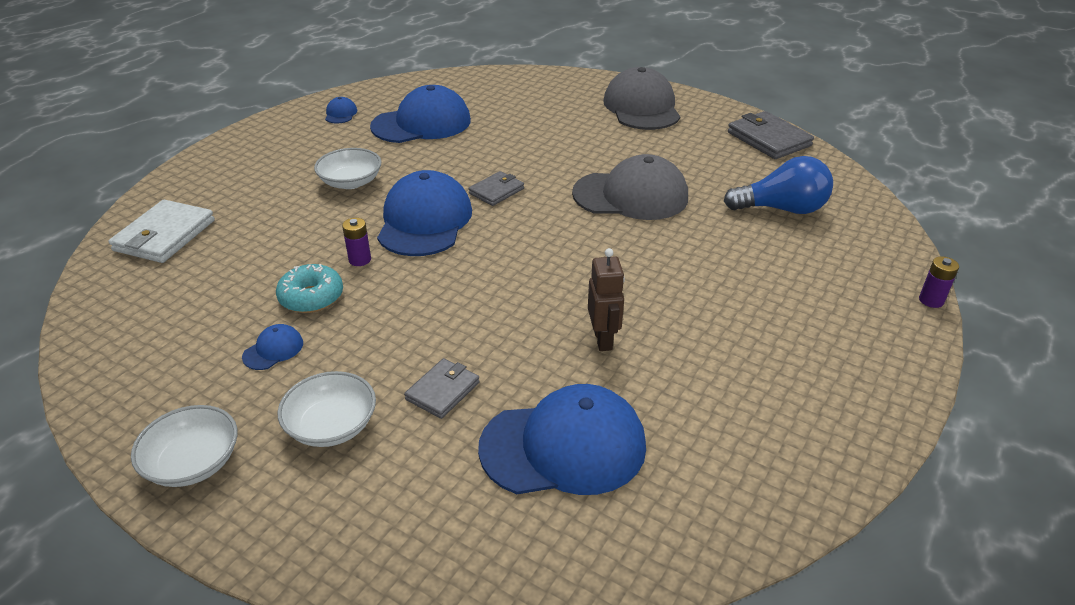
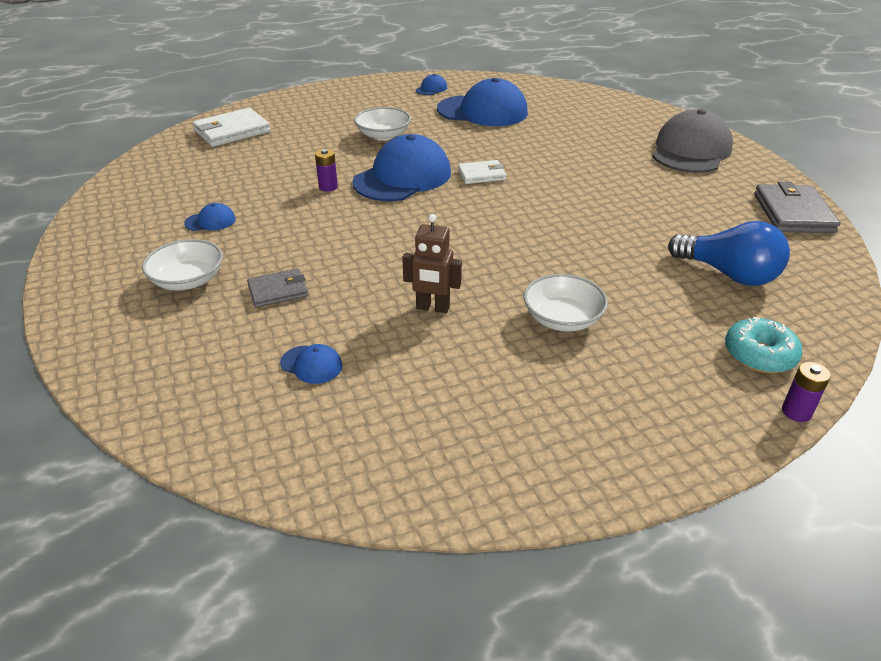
camera: 35 degrees right, 0 degrees up
white bowl [131,405,238,487] -> white bowl moved to [524,274,608,332]
turquoise donut [276,264,343,313] -> turquoise donut moved to [725,316,803,373]
grey wallet [468,171,524,206] -> white wallet [458,160,506,184]
blue cap [478,384,646,495] -> blue cap [280,344,342,384], size x0.42
grey cap [572,154,688,220] -> none
brown robot [588,248,625,351] -> brown robot turned 75 degrees clockwise [402,214,462,313]

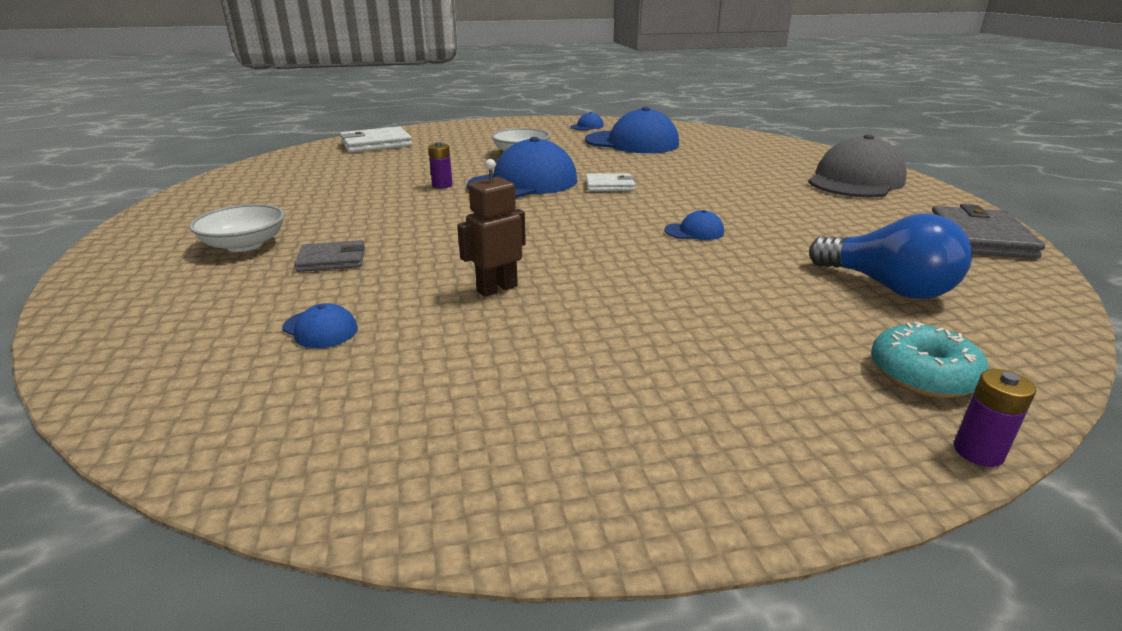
camera: 10 degrees right, 10 degrees down
blue cap [184,203,236,231] -> blue cap moved to [664,210,724,240]
brown robot [402,214,462,313] -> brown robot turned 120 degrees clockwise [457,159,526,297]
white bowl [524,274,608,332] -> none

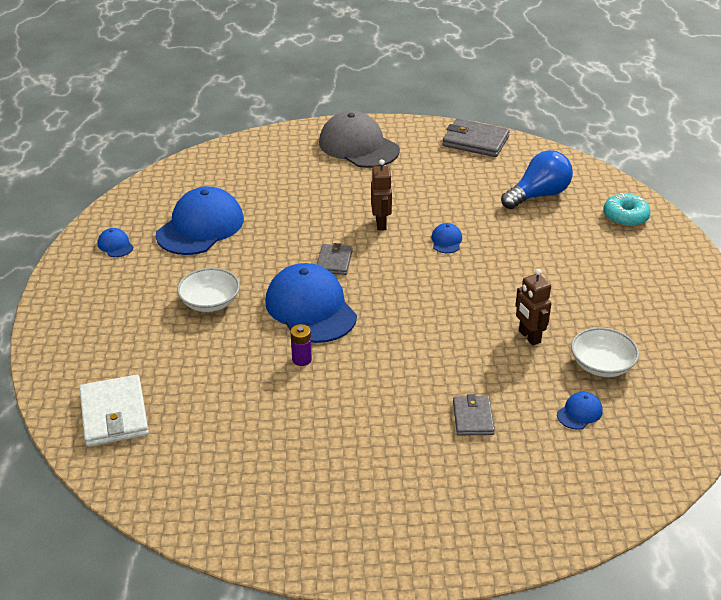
camera: 80 degrees left, 10 degrees up
white bowl [189,204,285,252] -> white bowl moved to [571,327,639,377]
white wallet [585,173,635,191] -> grey wallet [317,243,353,275]
purple battery [954,369,1036,467] -> none
none -> brown robot [371,159,392,230]

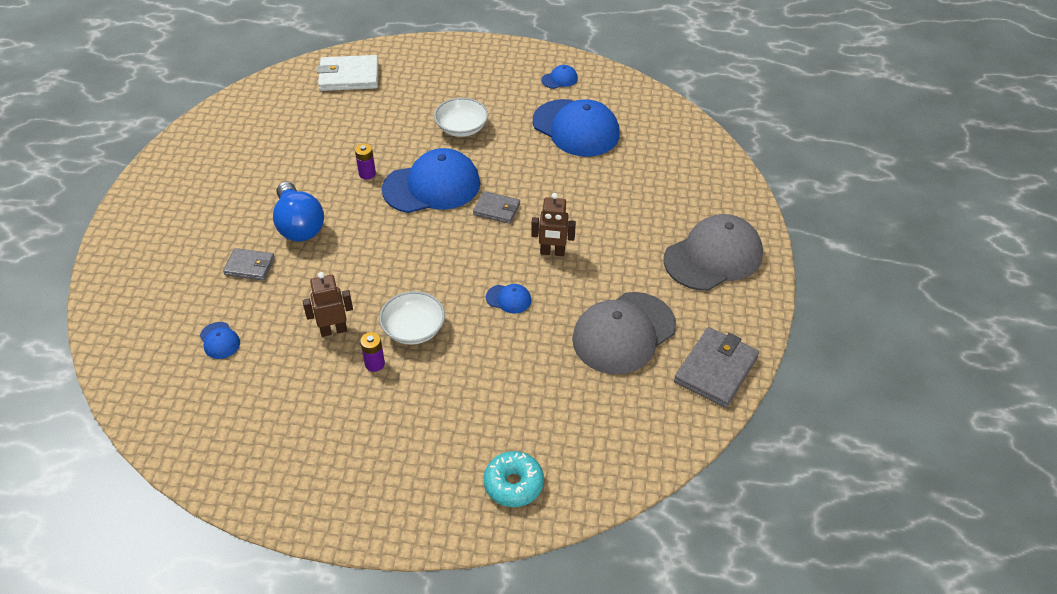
camera: 100 degrees right, 10 degrees up
blue light bulb [501,150,573,209] -> blue light bulb moved to [273,182,324,242]
white bowl [571,327,639,377] -> white bowl moved to [379,291,445,345]
none -> purple battery [360,332,385,372]
none -> grey cap [572,292,676,375]

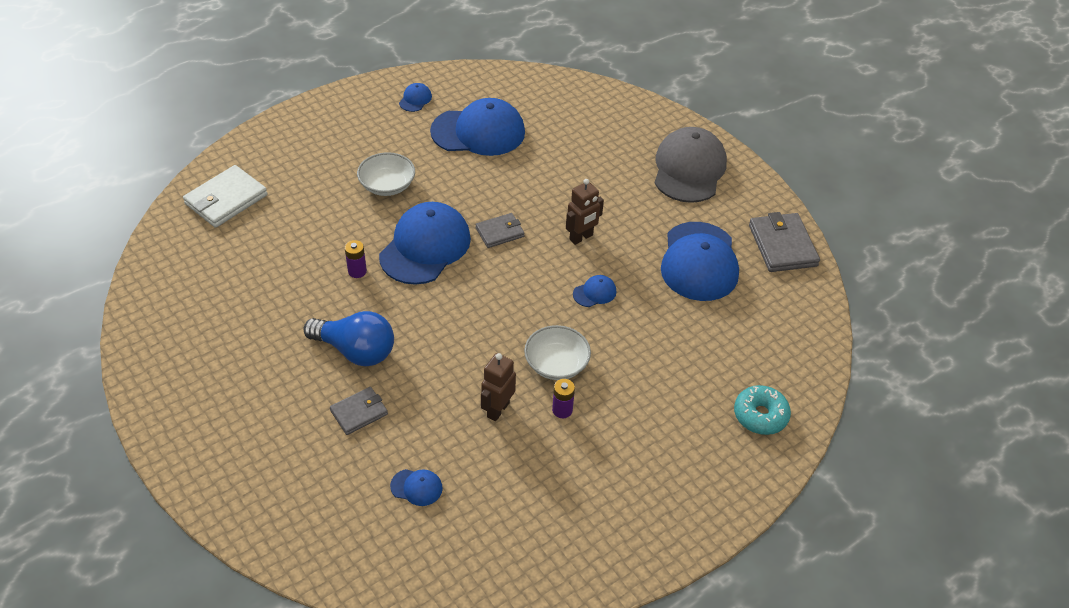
camera: 45 degrees left, 0 degrees up
grey cap [572,292,676,375] -> blue cap [661,222,739,301]

